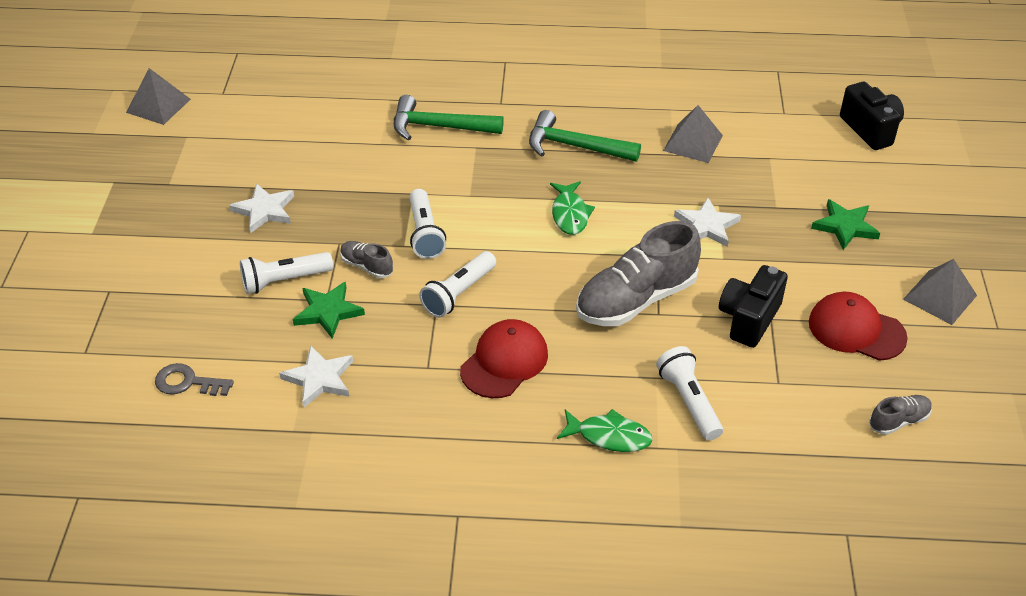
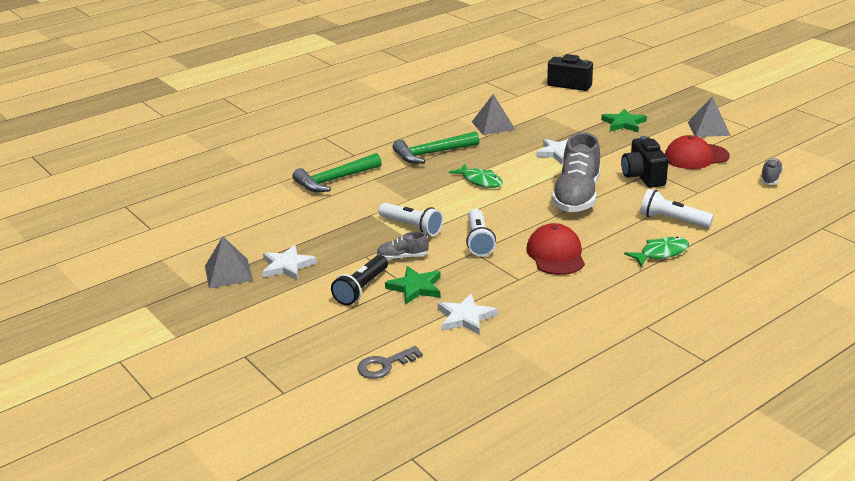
camera: 40 degrees left, 15 degrees down
grey pyramid [126,68,191,125] -> grey pyramid moved to [205,236,253,289]
white flashlight [240,252,333,294] -> black flashlight [331,255,388,306]

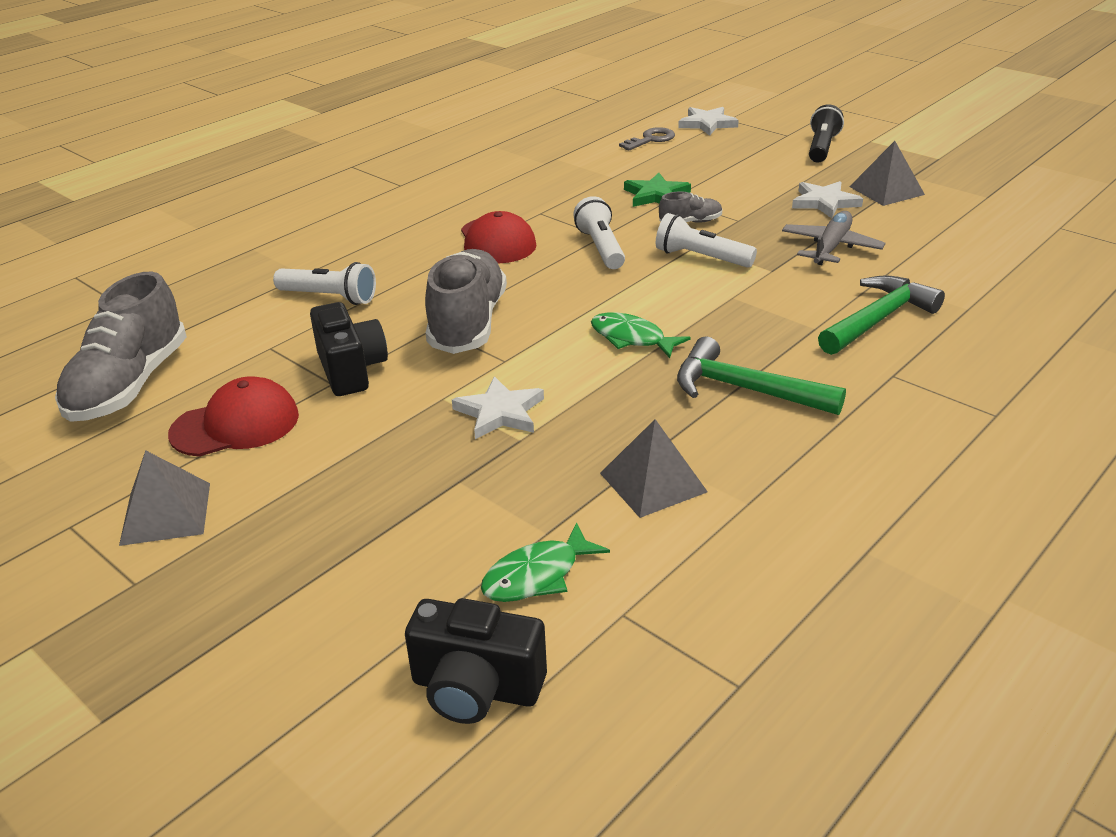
camera: 170 degrees right, 5 degrees up
black flashlight [331,255,388,306] -> black flashlight moved to [809,104,844,163]
green hammer [392,131,479,164] -> green hammer turned 120 degrees counterclockwise [677,336,846,415]
white star [438,294,497,335] -> white star moved to [678,107,739,136]
green star [601,109,647,132] -> none
green fish [624,237,689,266] -> green fish moved to [481,523,610,602]
grey shoe [761,158,783,185] -> grey shoe [55,272,187,422], size x2.17
none -> grey plane [782,211,885,265]

